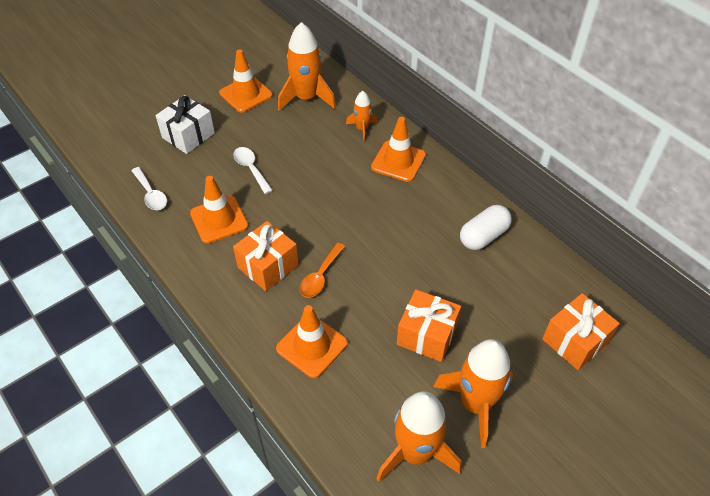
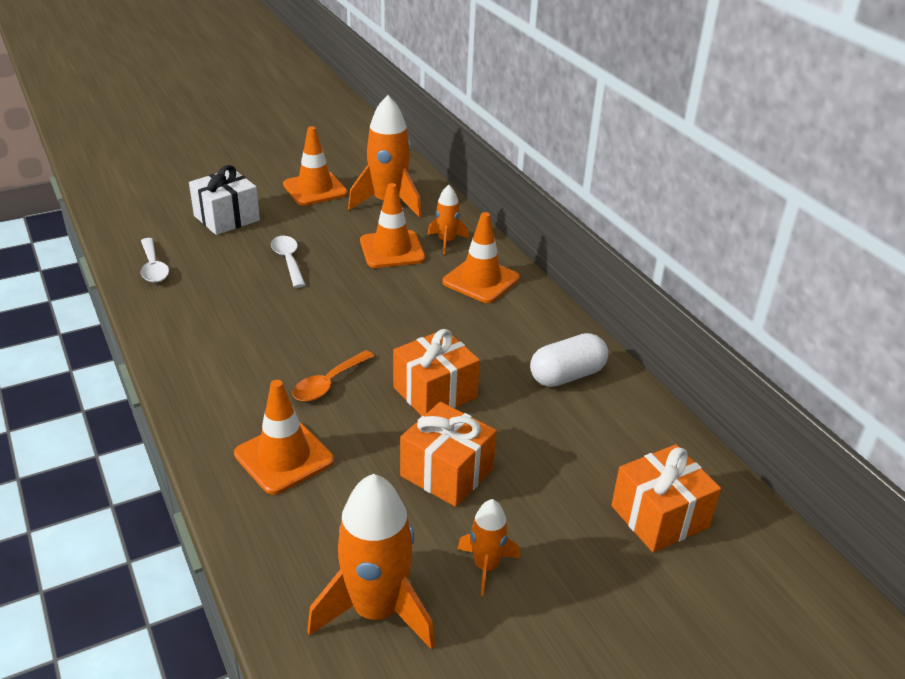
camera: 10 degrees right, 15 degrees down
orange traffic cone [190,176,248,243] -> orange traffic cone moved to [360,183,425,268]
orange gift [233,221,299,291] -> orange gift moved to [393,329,480,416]
orange rocket [433,339,513,448] -> orange rocket [457,499,520,596], size x0.53

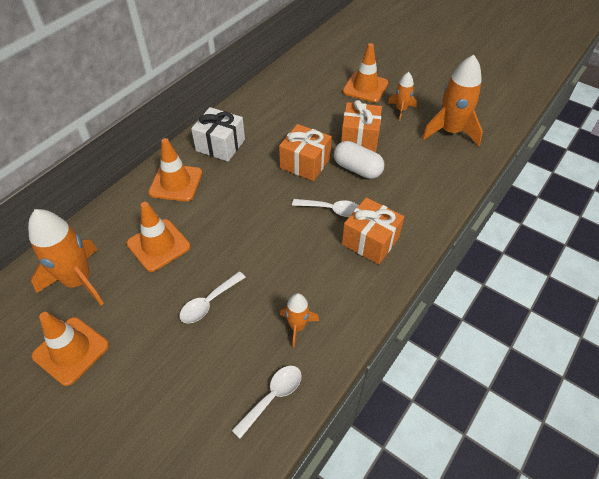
camera: 115 degrees left, 15 degrees up
white gift [189,165,260,235] -> white gift moved to [191,107,245,162]
orange traffic cone [234,380,334,495] -> orange traffic cone moved to [343,43,388,103]
orange spoon [292,350,374,402] -> white spoon [292,199,359,217]
orange rocket [428,185,469,254] -> orange rocket moved to [280,293,319,348]
white capsule [530,333,608,387] -> white capsule moved to [334,141,384,179]
orange gift [611,444,721,552] -> orange gift moved to [342,197,404,264]

